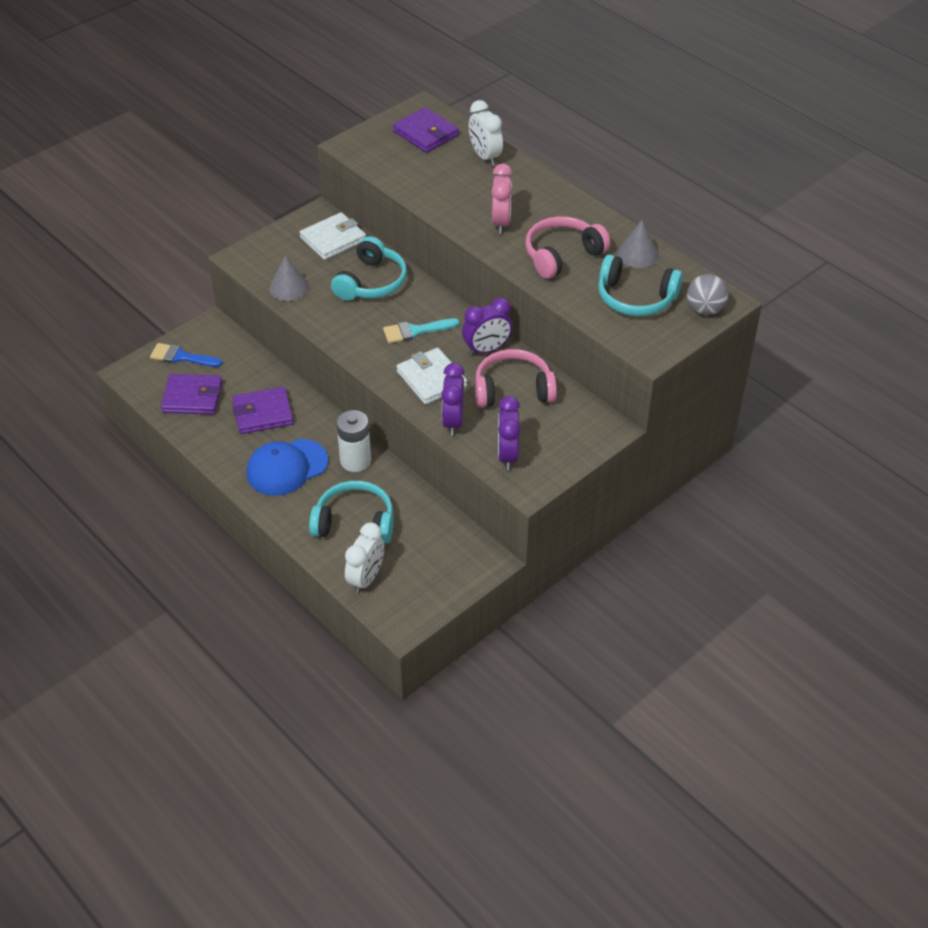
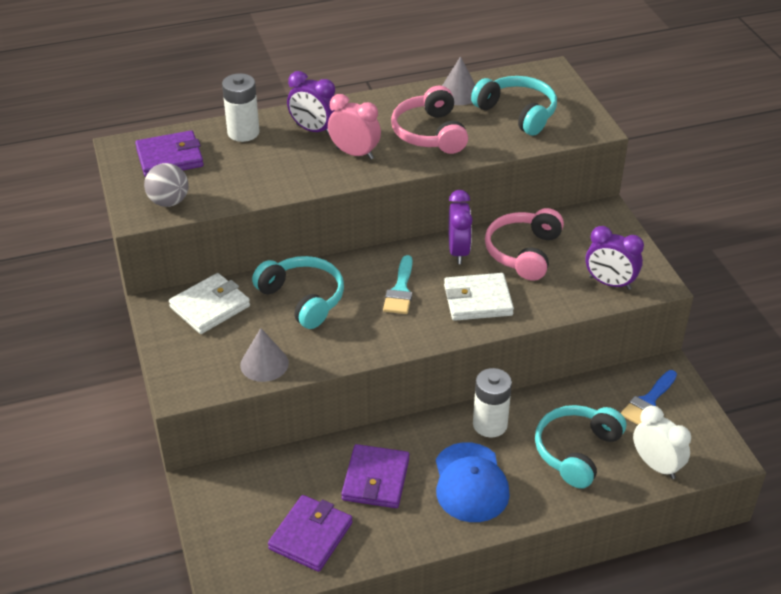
camera: 65 degrees left, 5 degrees down
blue brush [150,343,222,367] -> blue brush moved to [621,370,677,425]
white wallet [300,212,366,260] -> white wallet turned 60 degrees clockwise [169,273,250,334]
purple clock [441,363,465,436] -> purple clock moved to [287,71,335,136]
white clock [469,100,503,166] -> white battery [222,73,260,142]
turquoise headphones [598,254,683,316] -> turquoise headphones turned 90 degrees counterclockwise [471,76,557,136]
grey ball [687,274,728,315] -> grey ball moved to [144,163,189,207]

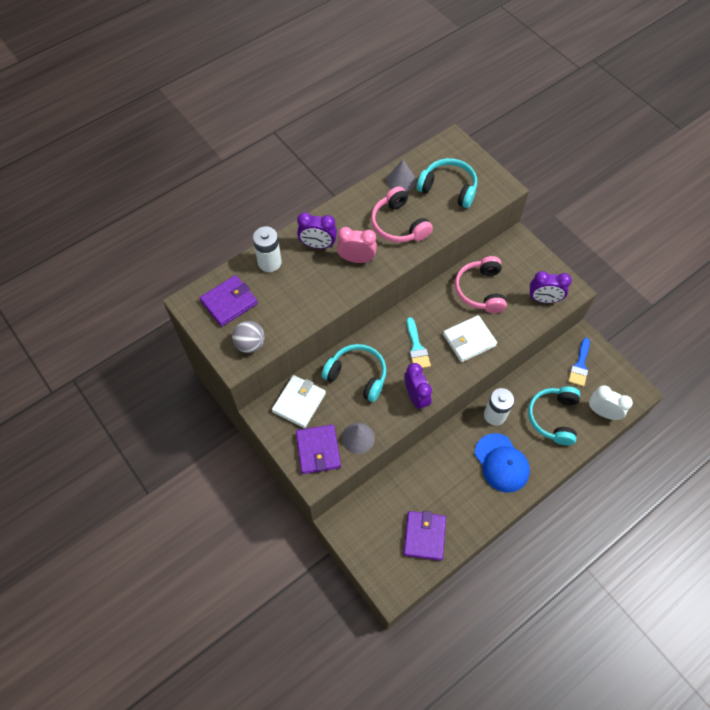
camera: 20 degrees left, 20 degrees up
purple wallet [341,444,409,508] -> purple wallet moved to [296,424,341,474]
purple clock [448,190,472,264] -> purple clock moved to [404,363,432,410]

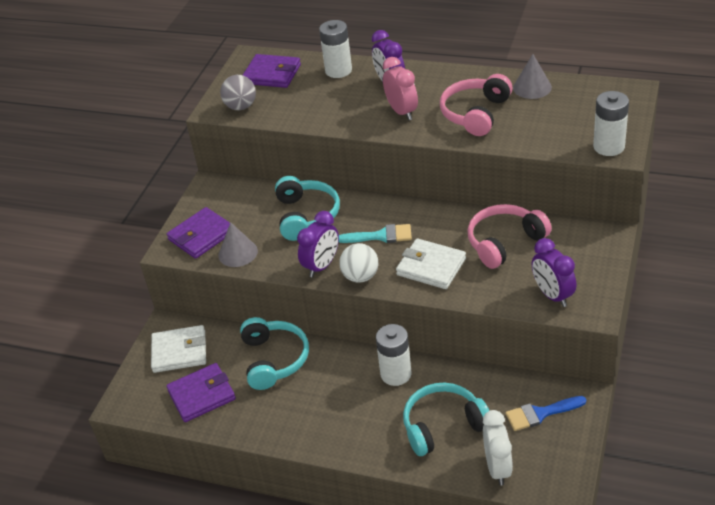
camera: 60 degrees right, 20 degrees down
white wallet [272,375,326,428] -> white wallet moved to [151,325,206,373]
turquoise brush [407,317,431,368] -> turquoise brush turned 135 degrees counterclockwise [339,224,412,243]
turquoise headphones [417,158,477,208] -> turquoise headphones moved to [240,317,309,390]
blue cap [475,433,530,493] -> none
none -> white ball [339,243,378,283]
none -> white battery [593,91,629,156]

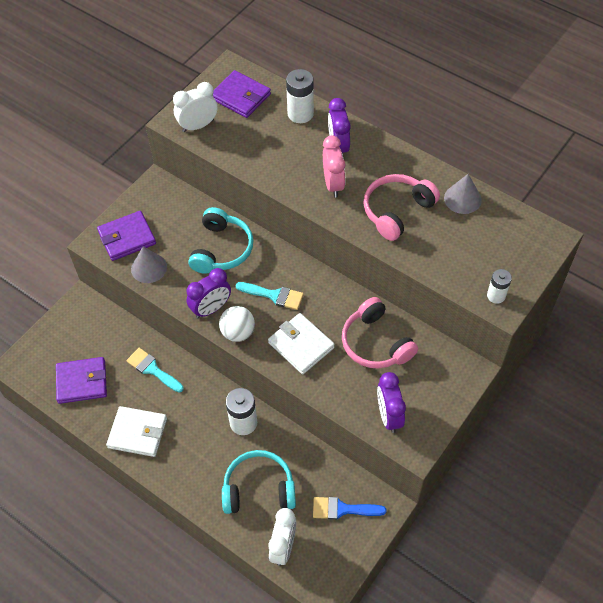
camera: 15 degrees right, 15 degrees up
white wallet [151,325,206,373] -> white wallet moved to [106,406,167,457]
grey ball [220,75,256,110] -> white clock [173,82,217,132]
turquoise headphones [240,317,309,390] -> turquoise brush [126,348,184,393]
pink headphones [468,204,552,269] -> pink headphones turned 105 degrees counterclockwise [342,297,418,369]
white battery [593,91,629,156] -> white battery [487,269,512,304], size x0.62

